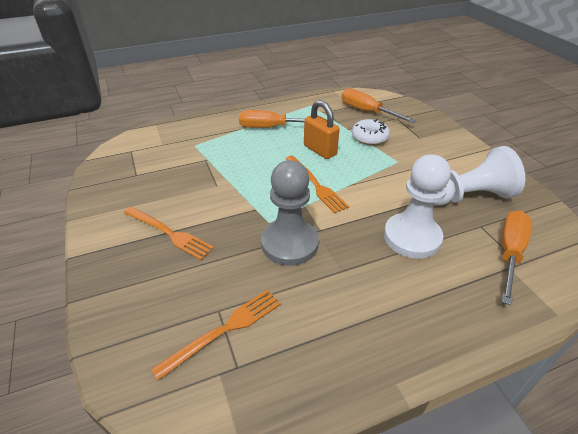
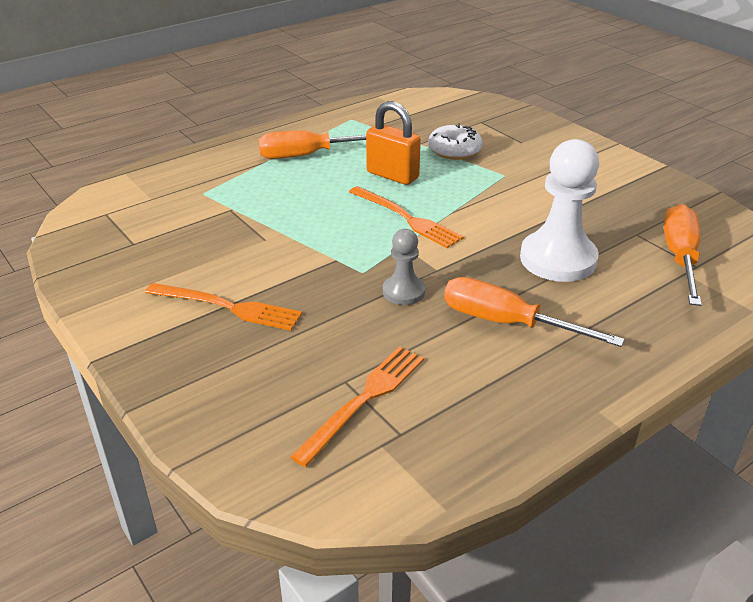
camera: 15 degrees left, 5 degrees down
grey pawn [261,160,319,266] -> grey pawn [383,229,425,305], size x0.53
orange screwdriver [342,88,416,123] -> orange screwdriver moved to [444,277,625,347]
white pawn [434,146,525,206] -> none

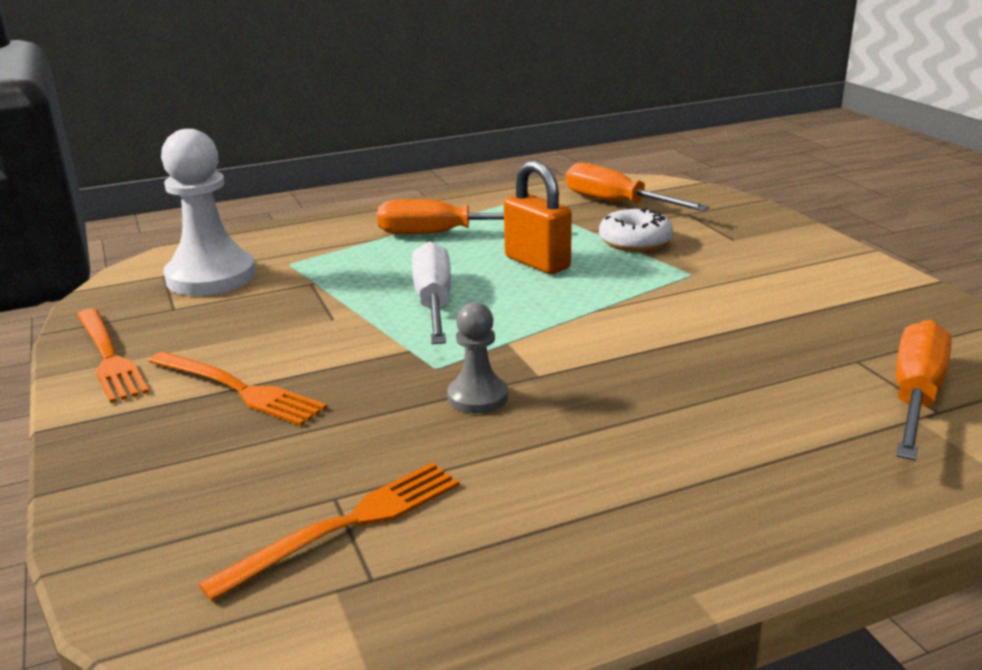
camera: 15 degrees right, 10 degrees down
orange fork [349,186,463,248] -> orange fork moved to [77,308,149,403]
orange screwdriver [444,277,625,347] -> orange screwdriver moved to [566,162,710,211]
white pawn [520,139,599,282] -> white pawn moved to [161,129,256,296]
none -> white screwdriver [412,241,451,344]

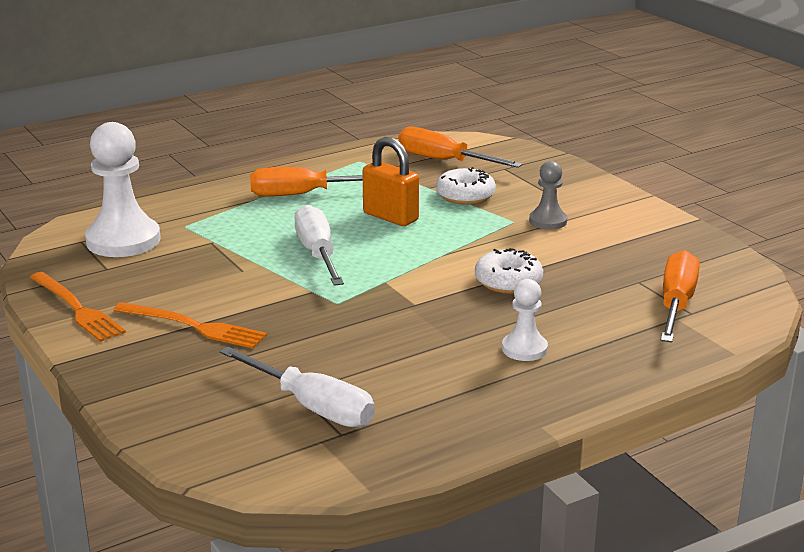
camera: 10 degrees left, 0 degrees up
orange fork [198,462,460,602] -> white screwdriver [219,347,375,427]
grey pawn [447,302,508,413] -> grey pawn moved to [529,161,567,230]
none -> white donut [475,248,543,294]
none -> white pawn [502,279,548,361]

